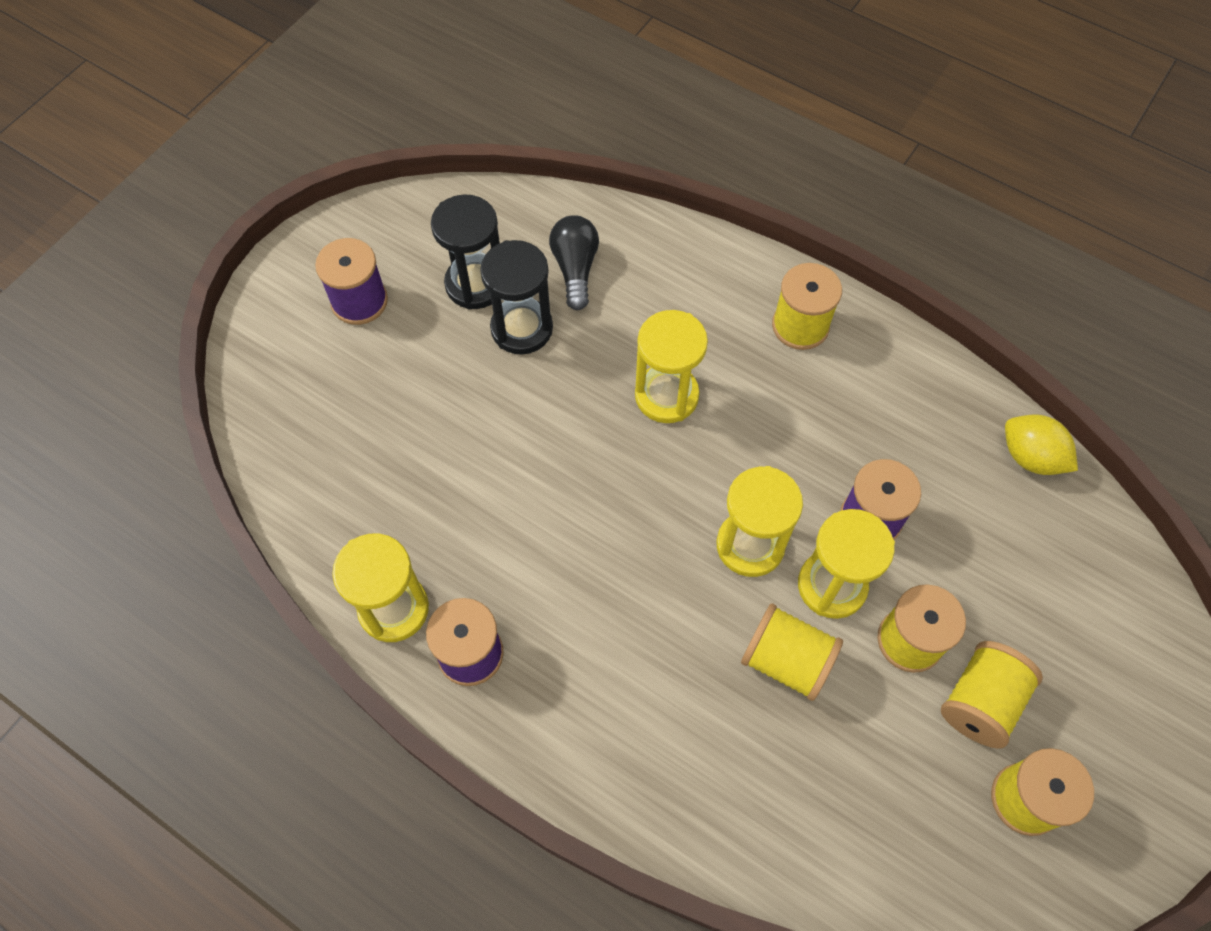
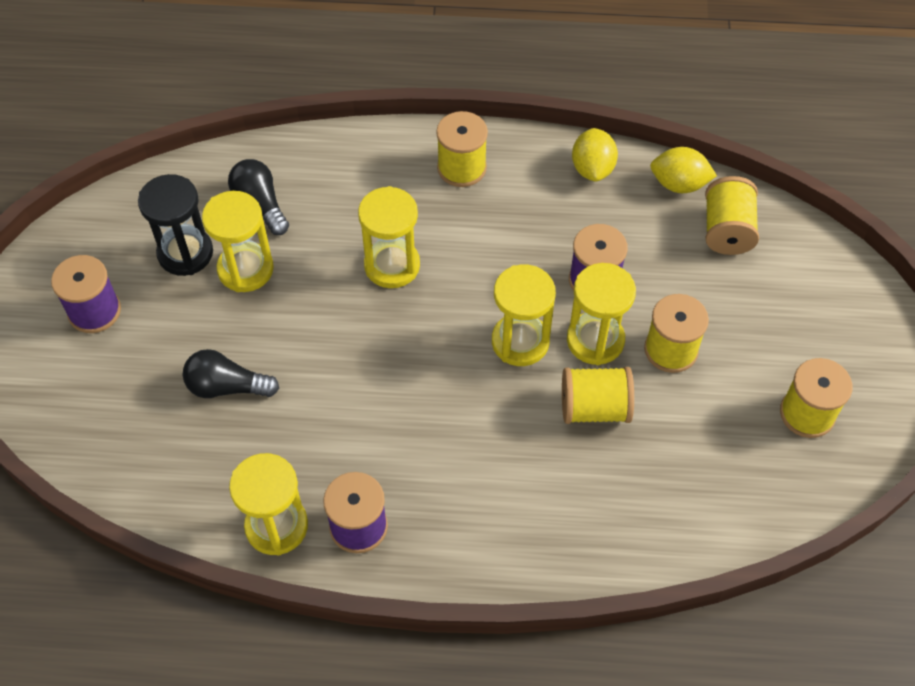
camera: 30 degrees left, 5 degrees down
black hourglass [480,240,553,354] -> yellow hourglass [202,191,274,292]
yellow spool [941,641,1043,749] -> yellow spool moved to [705,176,759,255]
none -> black light bulb [183,349,279,398]
none -> yellow lemon [572,128,618,182]

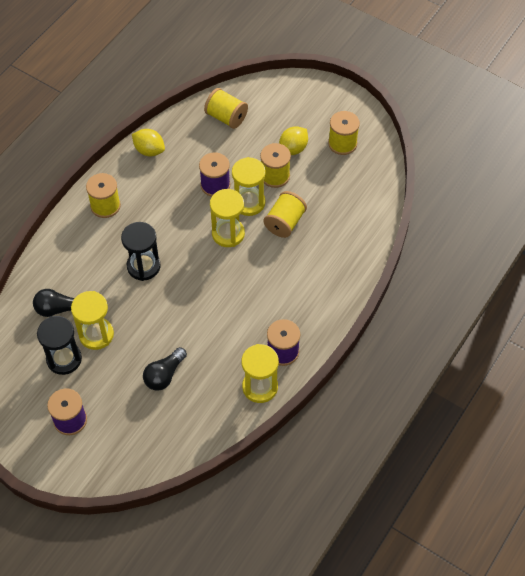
camera: 60 degrees left, 0 degrees up
yellow hourglass [358,186,420,288] -> black hourglass [121,222,161,281]
yellow lemon [650,147,717,193] -> yellow lemon moved to [279,127,308,155]

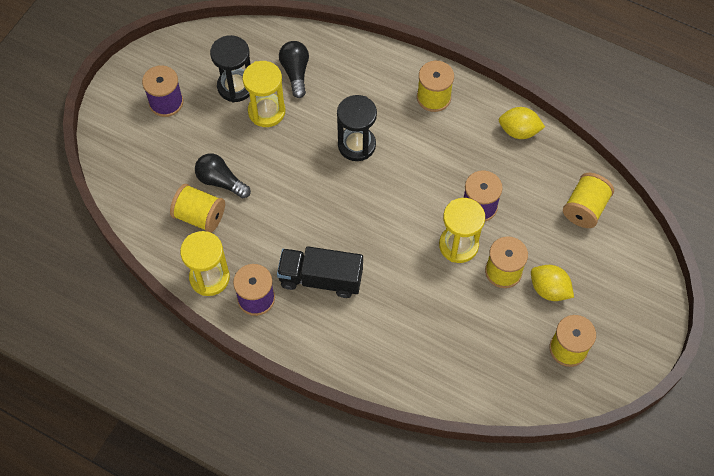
camera: 85 degrees right, 5 degrees up
yellow lemon [132,129,165,156] -> yellow lemon turned 75 degrees clockwise [499,107,545,139]
yellow hourglass [210,189,245,247] -> none
yellow spool [264,191,307,238] -> yellow spool moved to [170,184,225,233]
none -> black truck [277,246,363,298]

